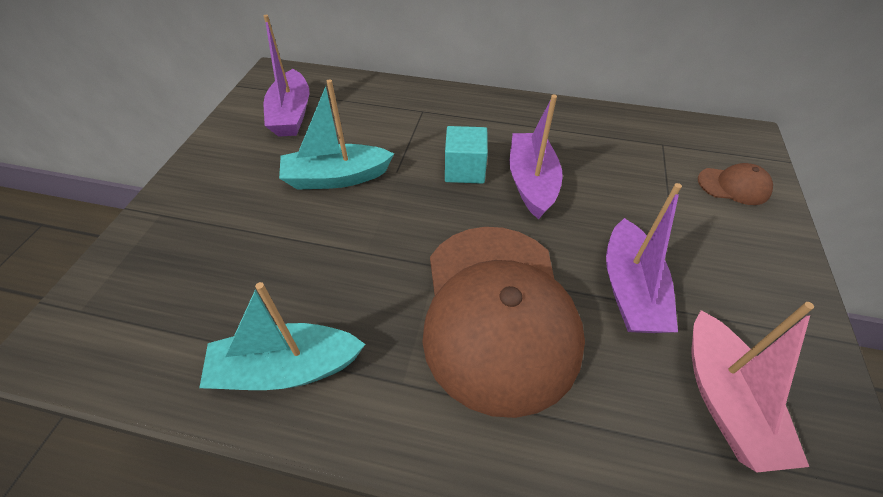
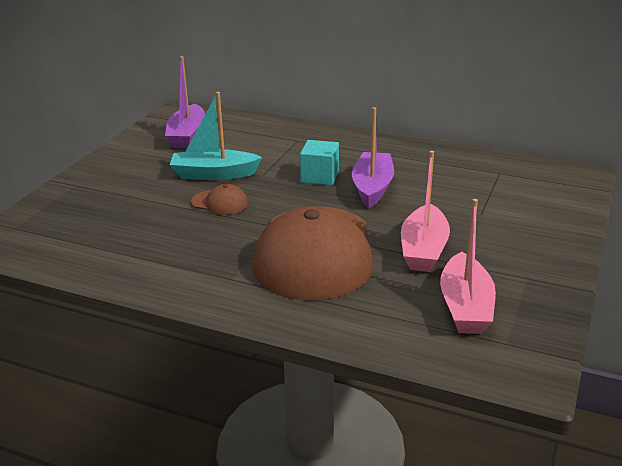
camera: 10 degrees right, 20 degrees down
turquoise boat [199,282,365,390] -> none
purple boat [606,183,682,333] -> pink boat [401,151,450,272]
brown cap [698,163,773,205] -> brown cap moved to [191,184,248,215]

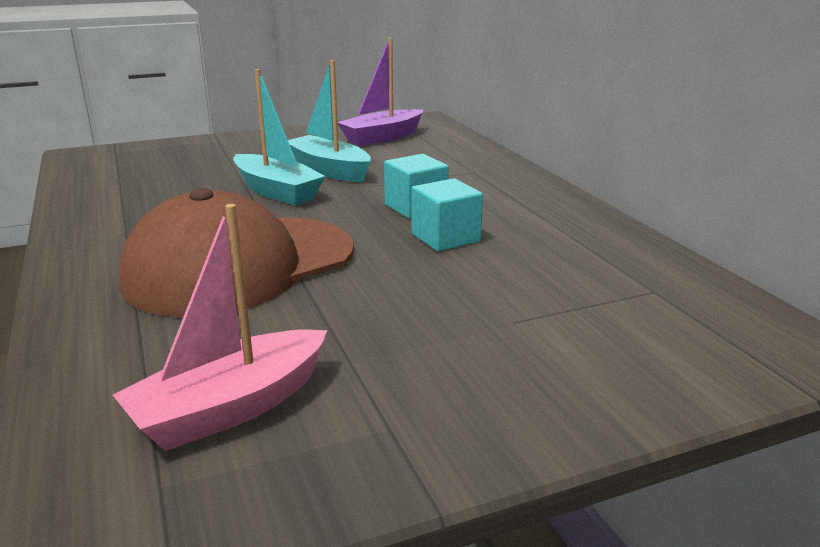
camera: 45 degrees right, 5 degrees down
brown cap [191,184,248,215] -> turquoise boat [233,69,325,205]
purple boat [352,107,394,208] -> turquoise cube [412,178,483,251]
pink boat [401,151,450,272] -> none

